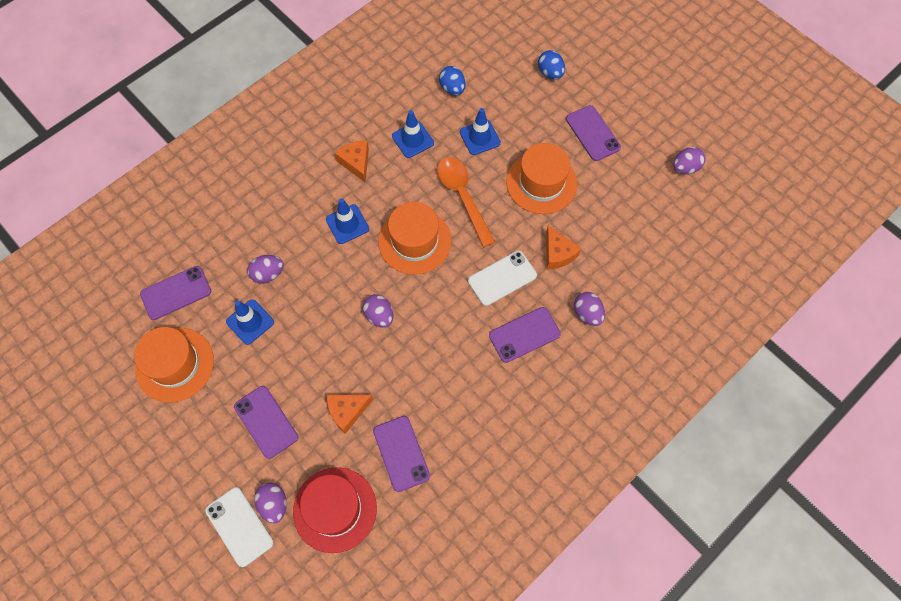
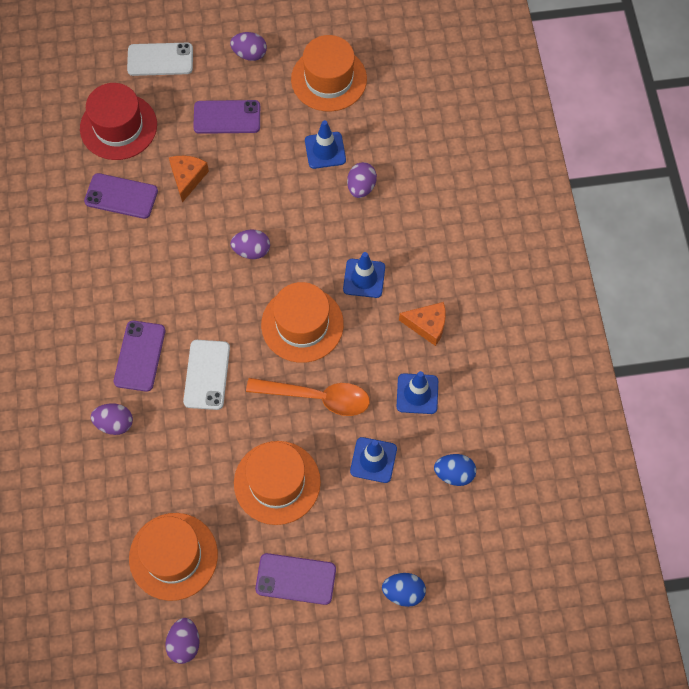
camera: 125 degrees right, 0 degrees up
purple phone [140,266,211,320] -> none
purple egg [254,483,287,524] -> purple egg moved to [230,32,267,61]
orange cheese [546,226,581,269] -> none
none -> orange hat [129,513,218,601]

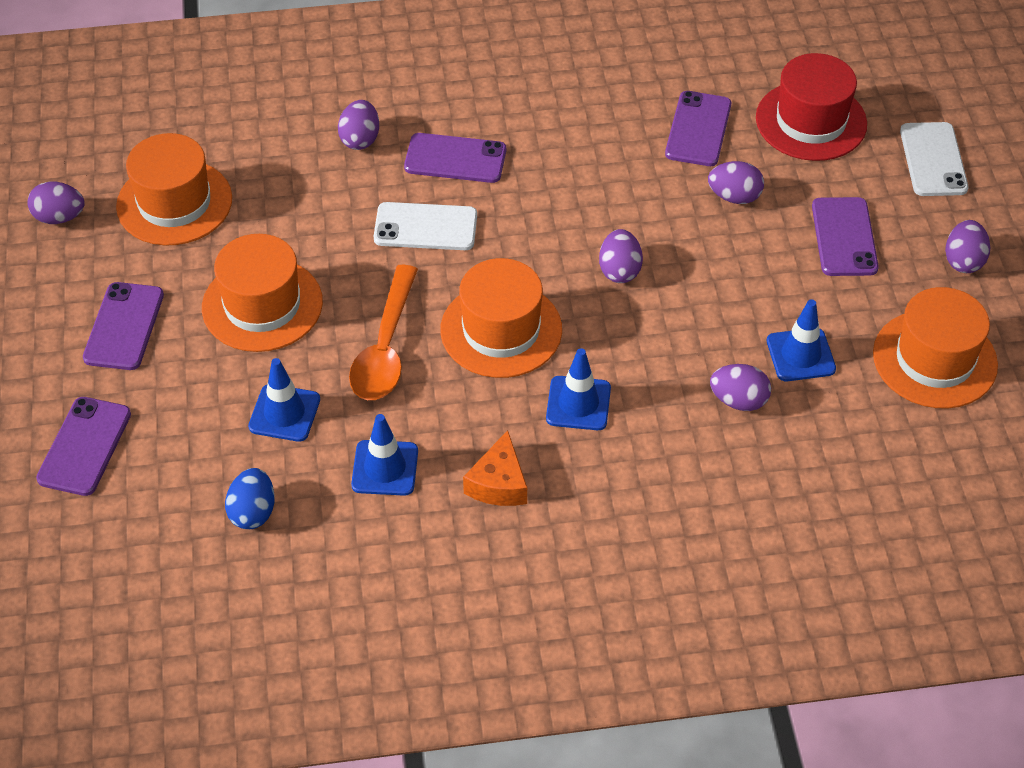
camera: 90 degrees right, 15 degrees down
orange cheese [169,156,209,202] -> purple egg [708,161,764,204]
blue egg [382,573,426,607] -> purple phone [36,397,131,496]

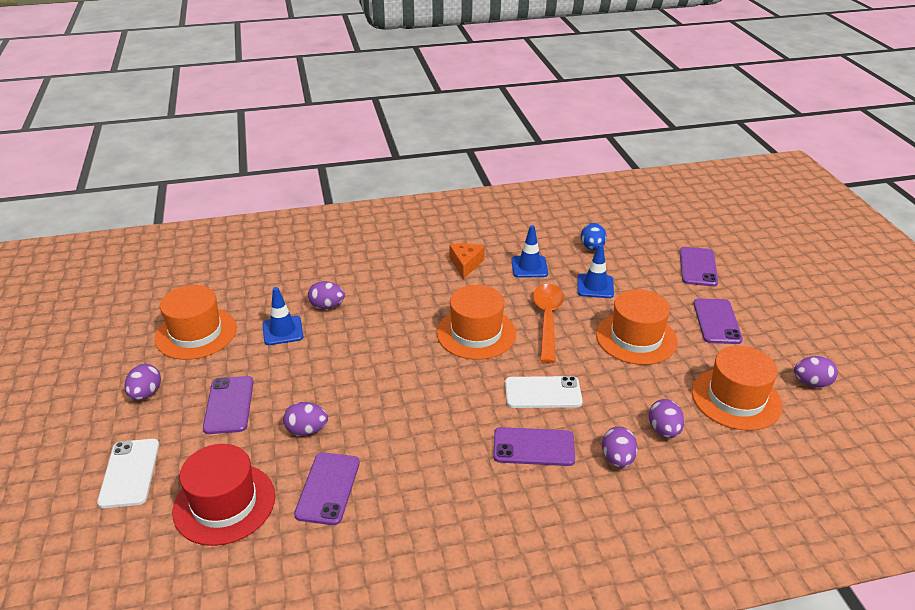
camera: 175 degrees right, 15 degrees down
blue traffic cone [546,348,611,430] -> none
purple egg [599,229,643,283] -> purple egg moved to [649,399,684,438]

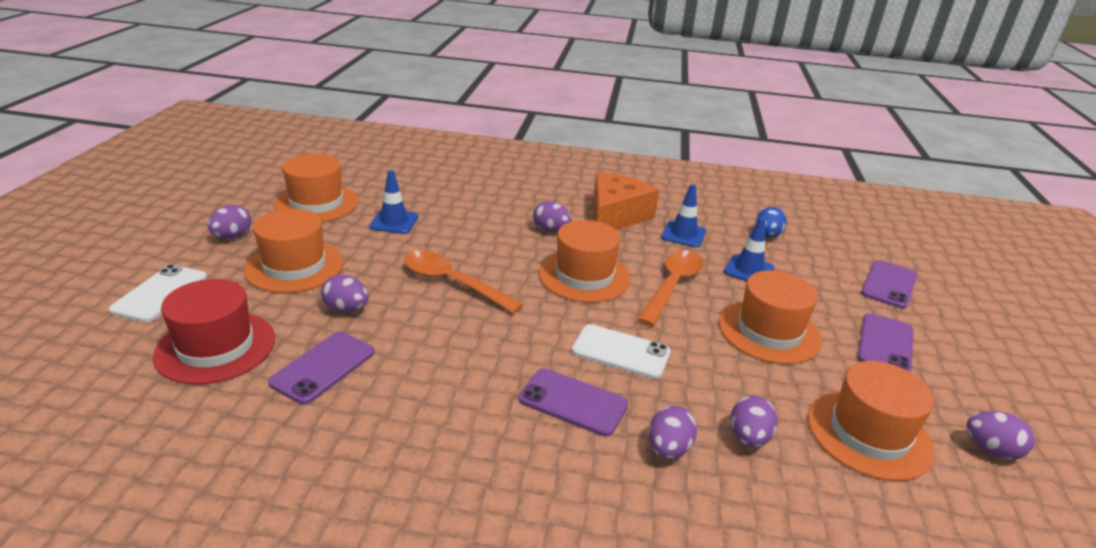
camera: 20 degrees right, 5 degrees down
purple phone [203,376,253,434] -> orange hat [244,209,343,293]
purple egg [308,281,345,309] -> purple egg moved to [533,201,571,232]
orange cheese [450,243,485,279] -> orange cheese [593,172,659,230], size x1.75
none -> orange spoon [404,251,524,313]

